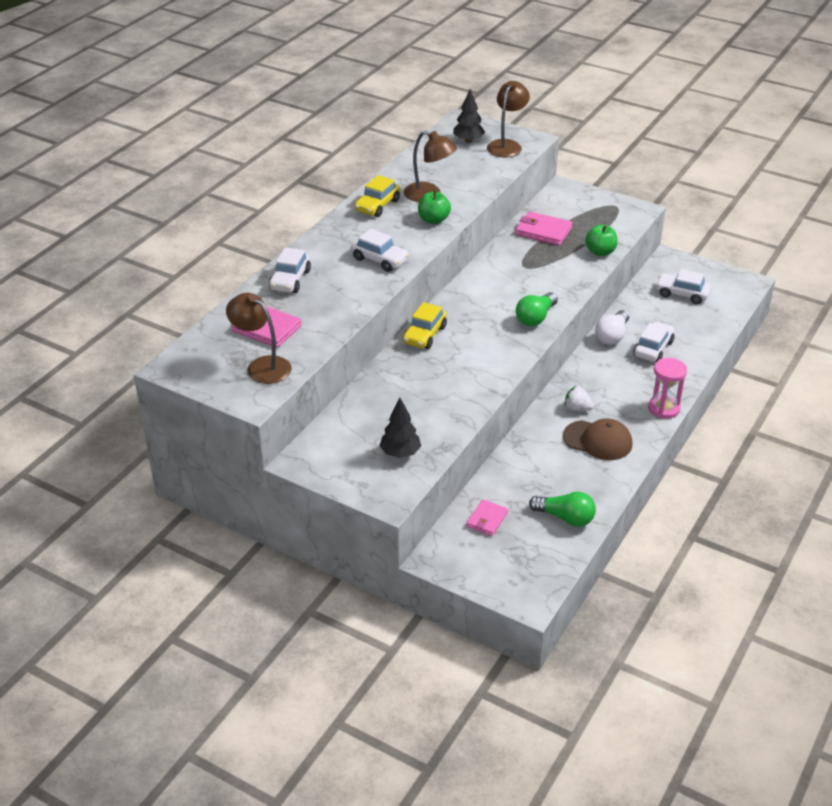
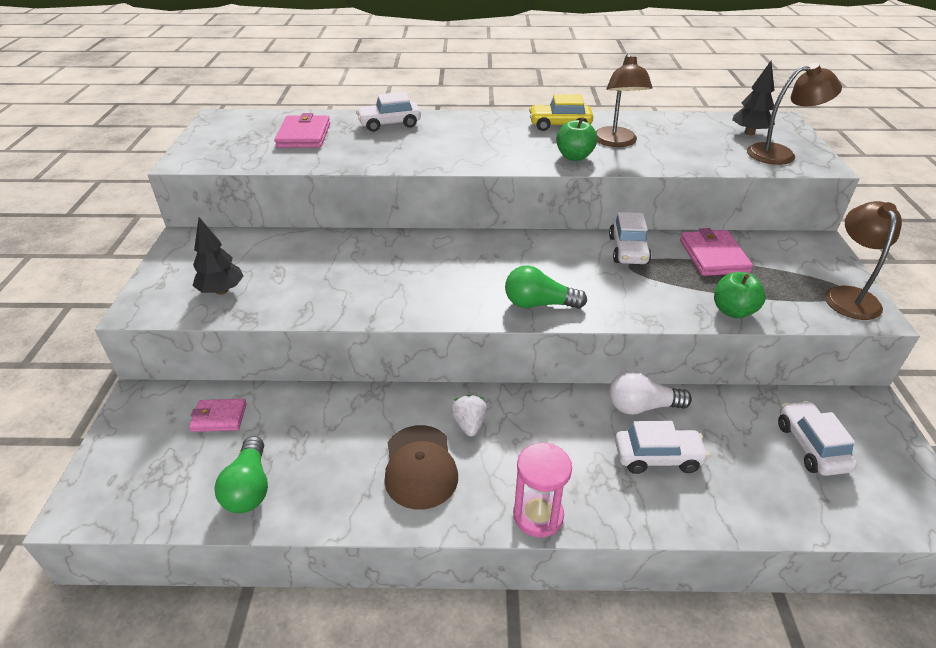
camera: 60 degrees right, 0 degrees up
brown lamp [226,293,292,384] -> brown lamp moved to [825,201,902,320]
white car [351,229,409,272] -> white car moved to [609,212,651,264]
yellow car [403,302,447,349] -> none

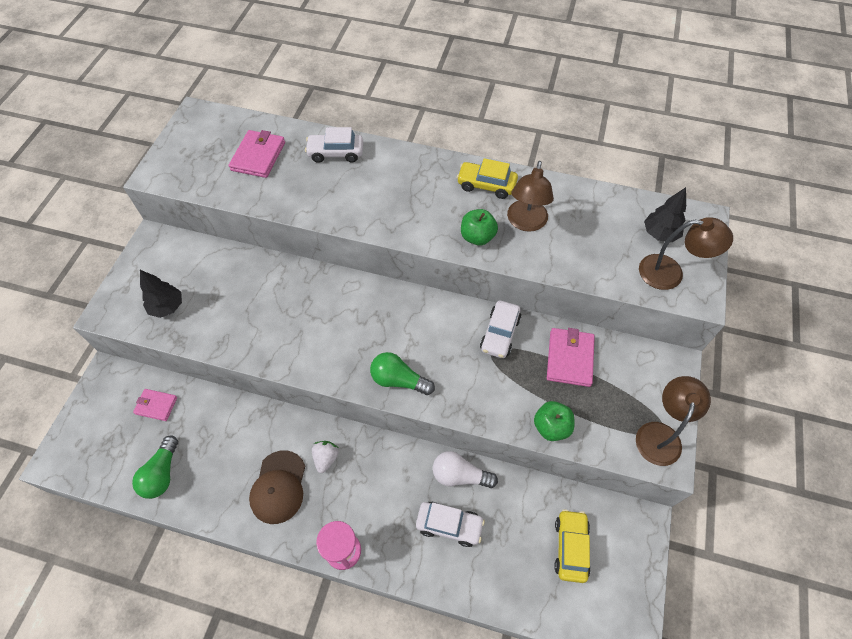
camera: 15 degrees right, 20 degrees up
white car [778,401,857,476] -> yellow car [554,509,591,583]

